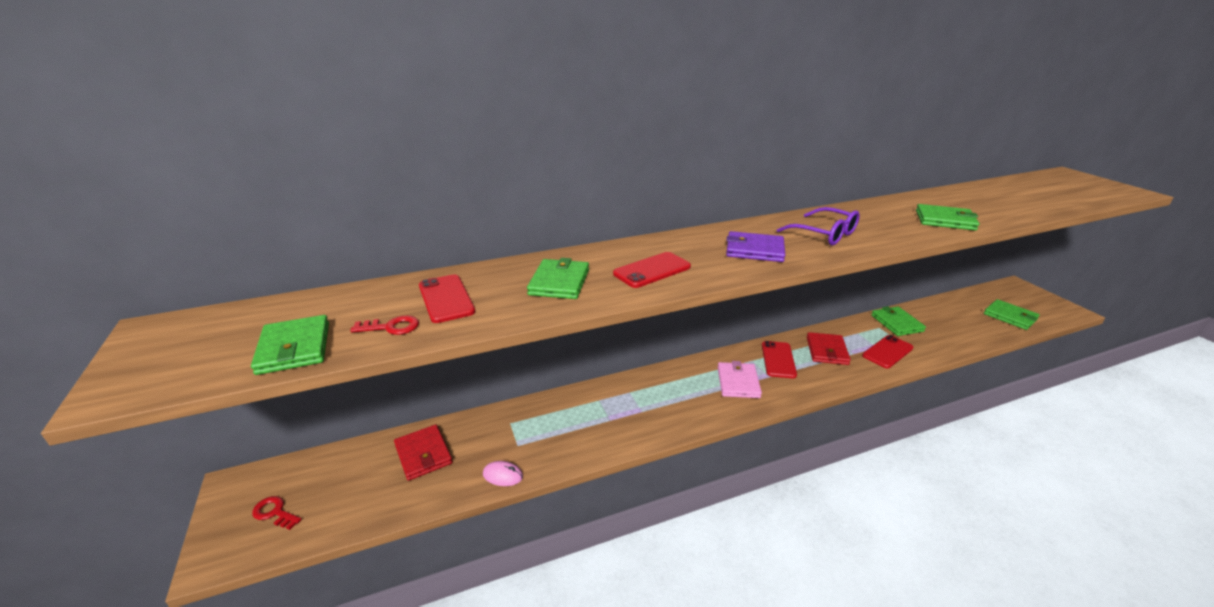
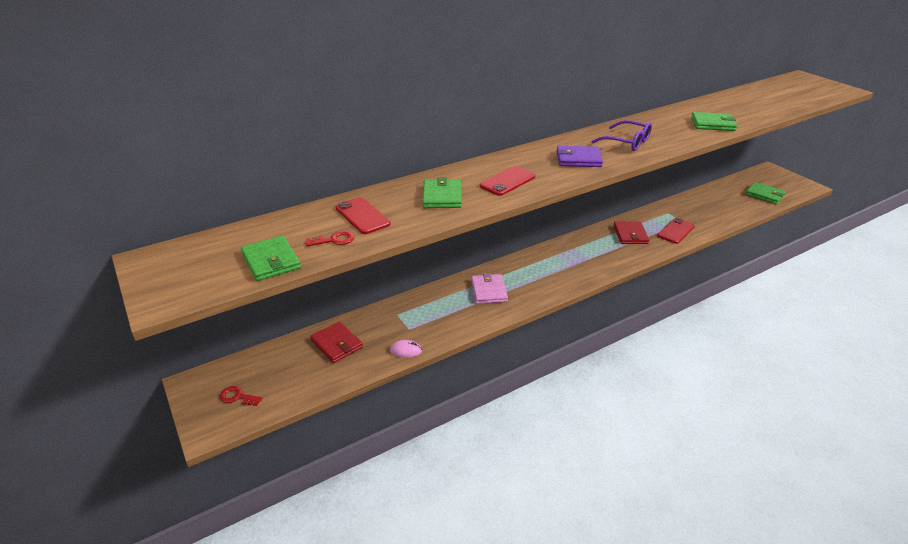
camera: 10 degrees left, 5 degrees up
pink wallet [718,361,762,398] -> pink wallet moved to [471,273,508,304]
red phone [762,341,797,378] -> none
green wallet [871,306,926,336] -> none

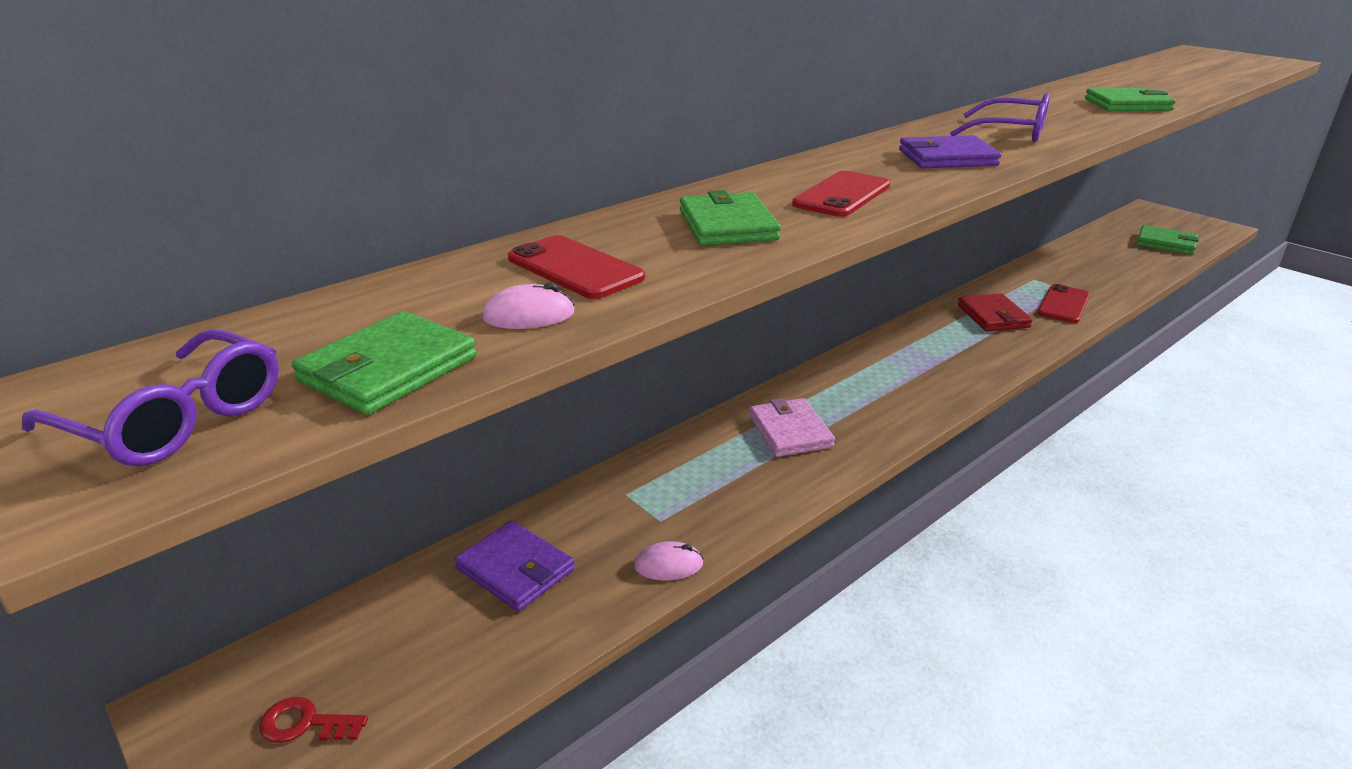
camera: 10 degrees left, 5 degrees down
green wallet [241,236,301,281] -> green wallet turned 75 degrees clockwise [292,311,477,415]
red key [306,231,354,247] -> pink mouse [482,283,575,329]
red wallet [310,321,363,363] -> purple wallet [455,520,575,612]
none -> purple glasses [22,329,279,466]

